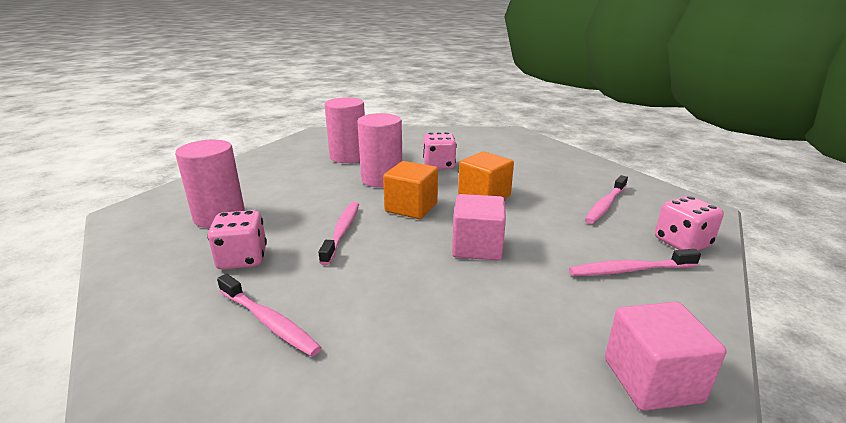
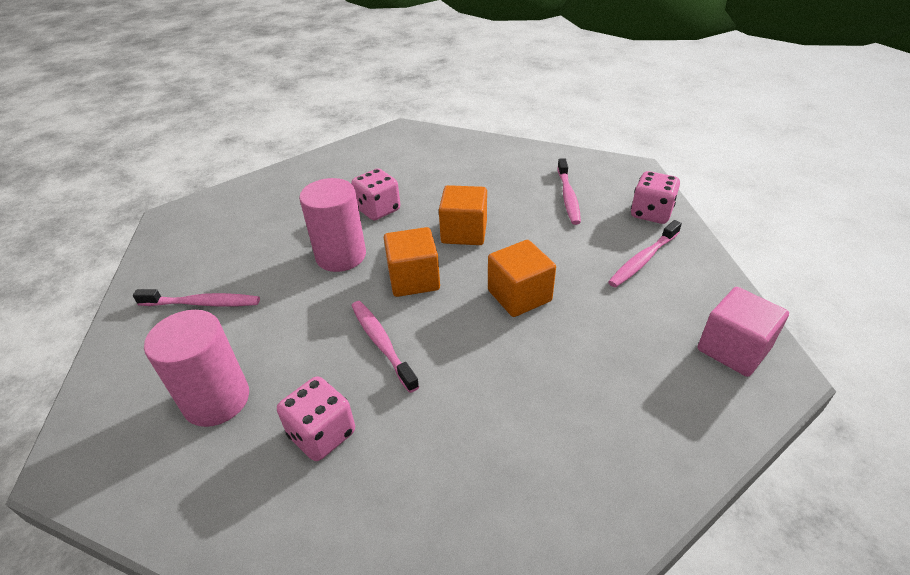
camera: 35 degrees left, 15 degrees up
pink toothbrush [217,274,322,357] -> pink toothbrush moved to [133,289,260,307]
pink cylinder [324,97,365,163] -> none
pink cube [452,194,506,261] -> orange cube [488,240,556,317]

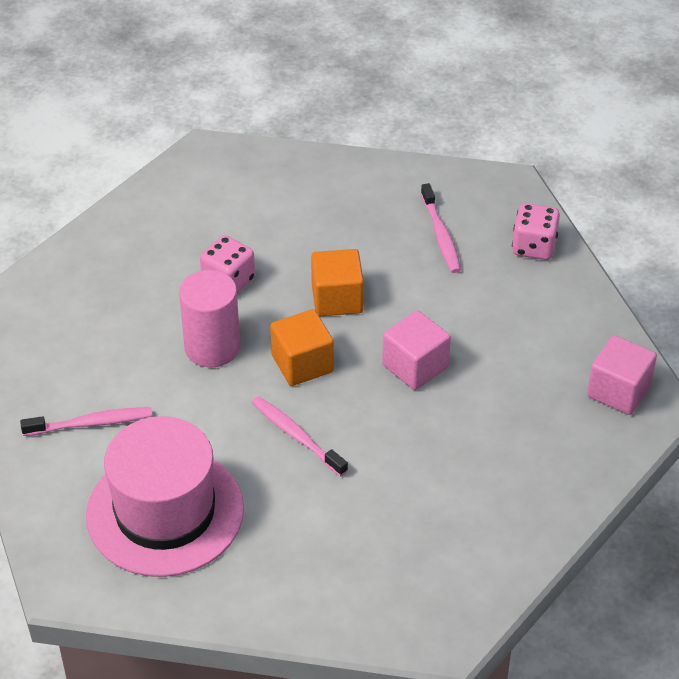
camera: 15 degrees left, 5 degrees up
pink cylinder [144,310,249,427] -> pink hat [86,416,244,577]
pink dice [277,376,355,461] -> none
orange cube [488,240,556,317] -> pink cube [382,310,451,390]
pink toothbrush [608,220,682,287] -> none

